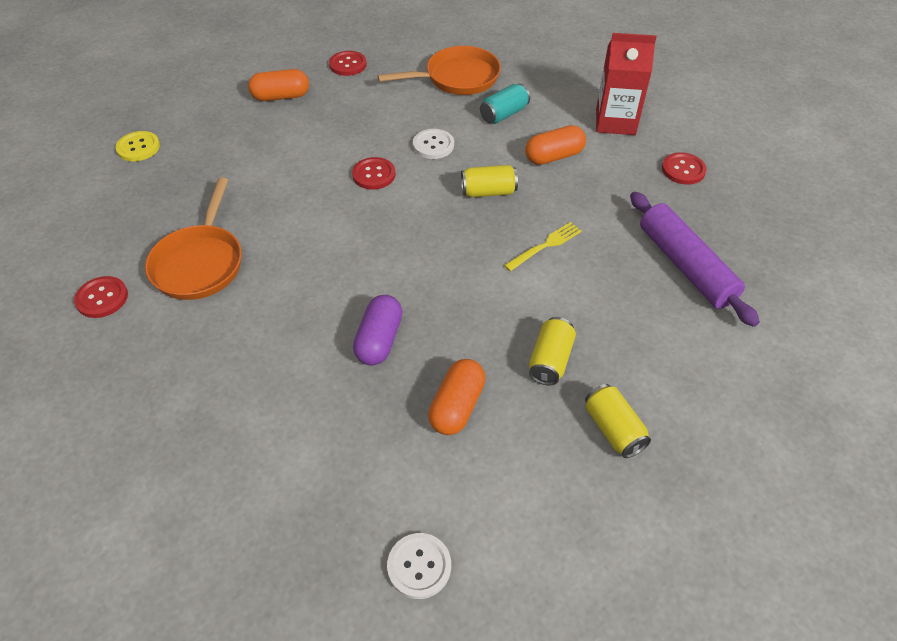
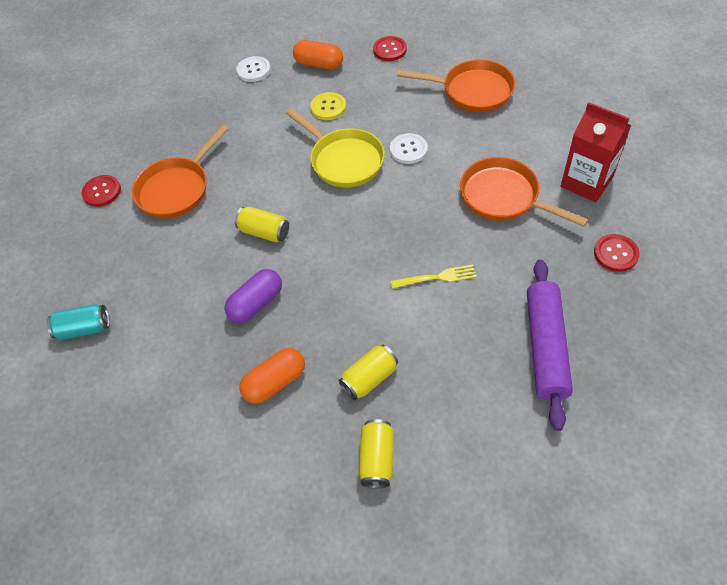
camera: 35 degrees right, 5 degrees up
yellow button [116,131,160,161] -> yellow button moved to [310,92,346,120]
red button [352,157,396,190] -> yellow pan [286,108,385,188]
white button [387,533,451,599] -> white button moved to [236,56,271,82]
yellow can [461,165,518,197] -> yellow can moved to [235,207,289,243]
turquoise can [480,83,530,124] -> turquoise can moved to [47,304,110,340]
orange capsule [525,125,586,165] -> orange pan [460,157,588,227]

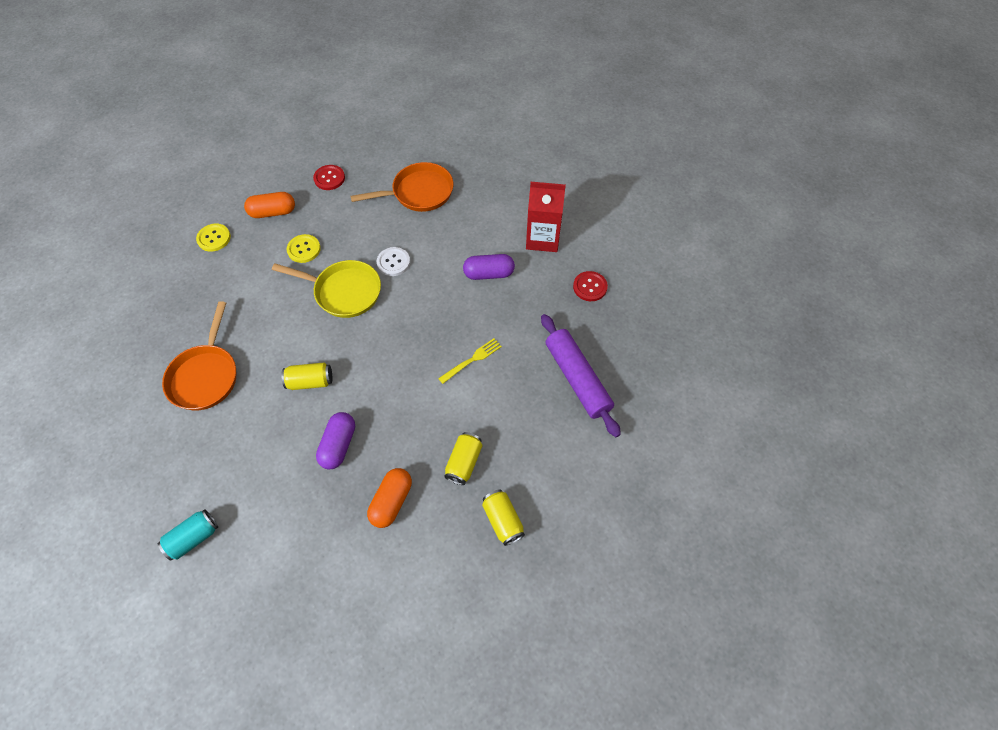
camera: 35 degrees left, 5 degrees up
red button [82,175,121,207] -> none
white button [236,56,271,82] -> yellow button [196,224,231,252]
orange pan [460,157,588,227] -> purple capsule [463,254,515,280]

